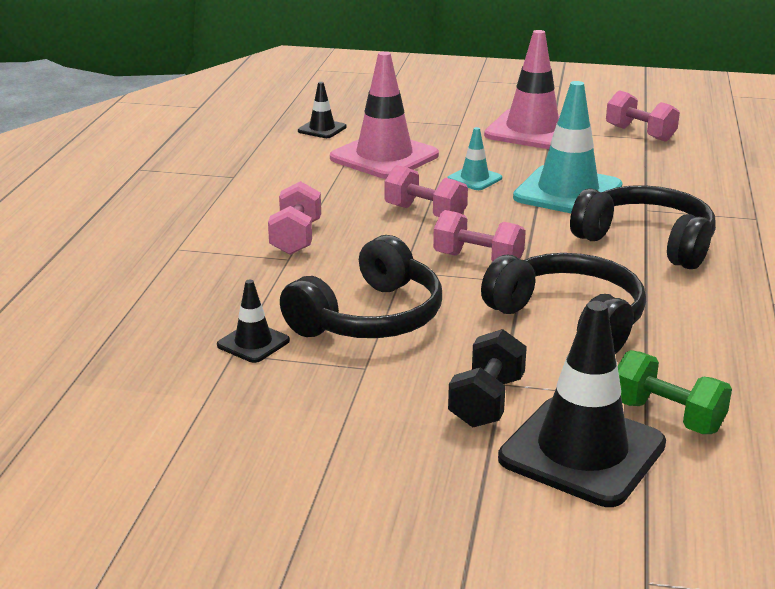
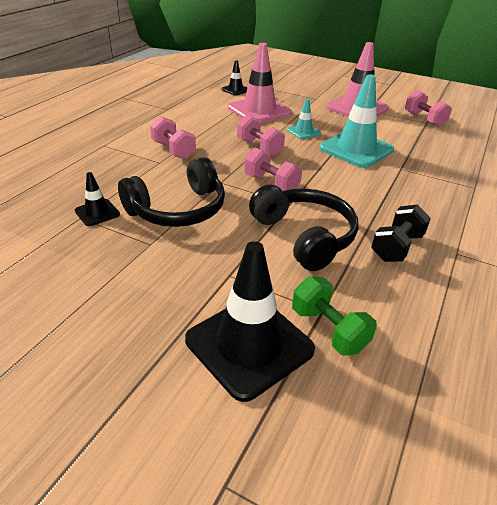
camera: 15 degrees right, 10 degrees up
pink dumbbell [268,181,321,255] -> pink dumbbell turned 60 degrees counterclockwise [150,116,196,159]
black dumbbell [448,329,527,427] -> black dumbbell moved to [371,204,431,262]
black headphones [570,185,716,269] -> none

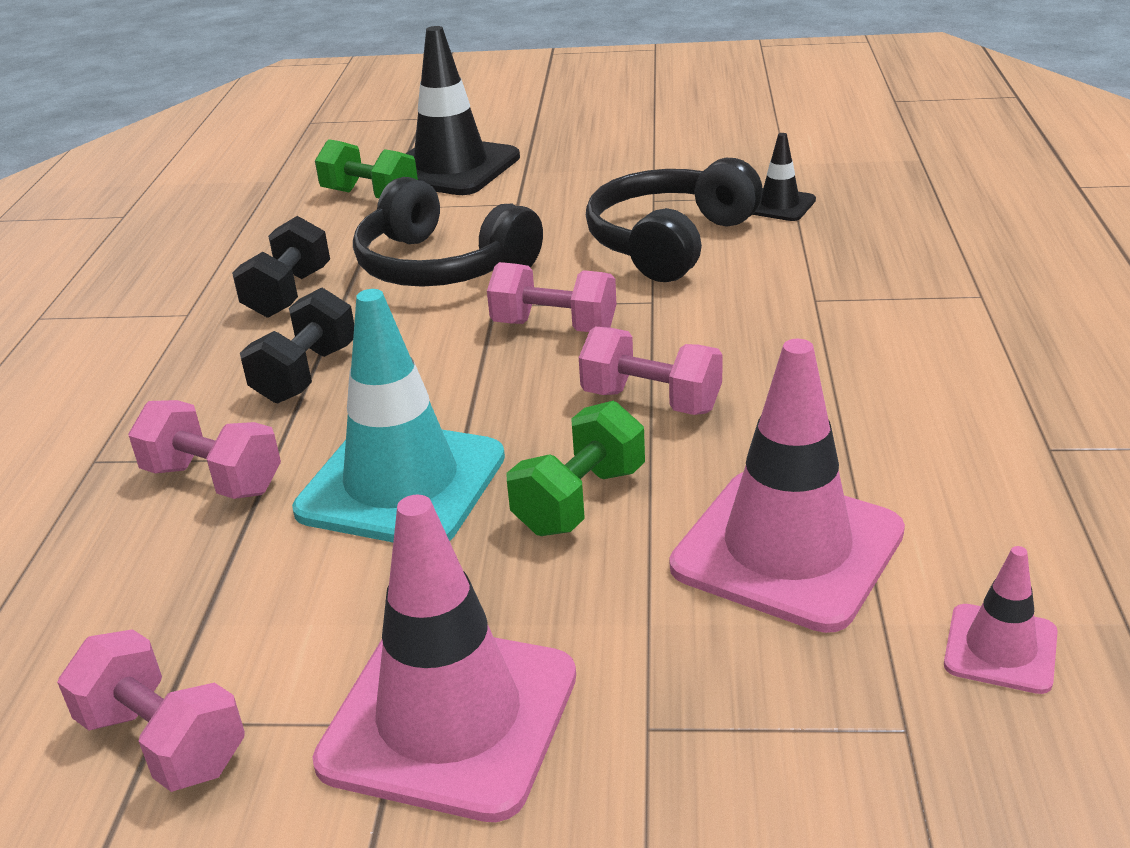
camera: 160 degrees right, 5 degrees down
pink dumbbell [150,116,196,159] -> pink dumbbell moved to [128,400,281,499]
black traffic cone [221,61,248,95] -> pink traffic cone [944,546,1058,694]
turquoise traffic cone [287,99,321,139] -> green dumbbell [507,401,645,536]
none -> black dumbbell [240,287,354,404]

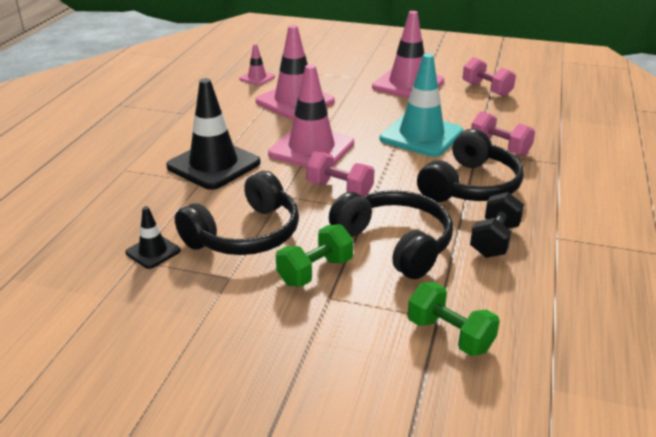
camera: 170 degrees left, 0 degrees up
black dumbbell [240,287,354,404] -> black headphones [417,129,524,202]
black traffic cone [406,26,520,195] -> black traffic cone moved to [166,78,261,190]
green dumbbell [507,401,645,536] -> green dumbbell moved to [276,224,353,287]
pink dumbbell [579,327,723,415] -> pink traffic cone [268,64,354,167]

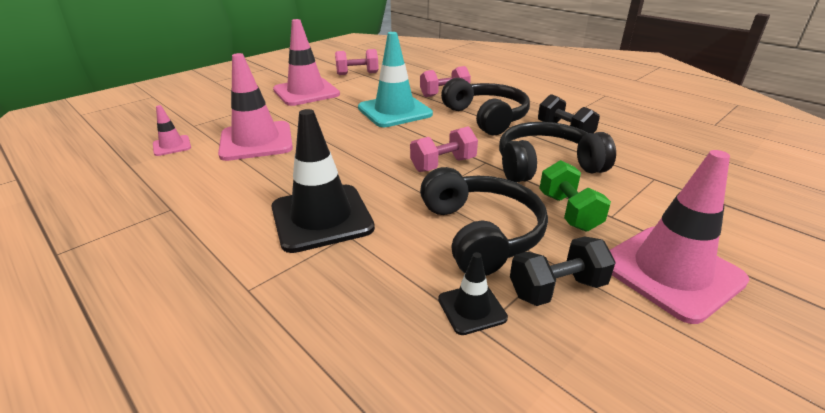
camera: 60 degrees left, 0 degrees up
pink traffic cone [268,64,354,167] -> pink traffic cone moved to [610,150,749,324]
green dumbbell [408,282,500,356] -> none
none -> black dumbbell [510,236,616,306]

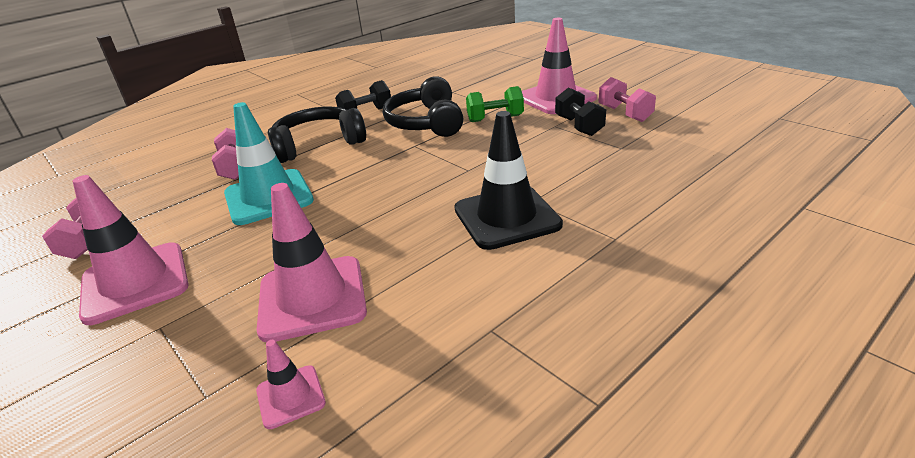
camera: 85 degrees left, 0 degrees up
pink dumbbell [410,126,478,172] -> pink dumbbell moved to [599,77,656,122]
black headphones [420,167,548,276] -> none
black traffic cone [438,252,508,335] -> none

